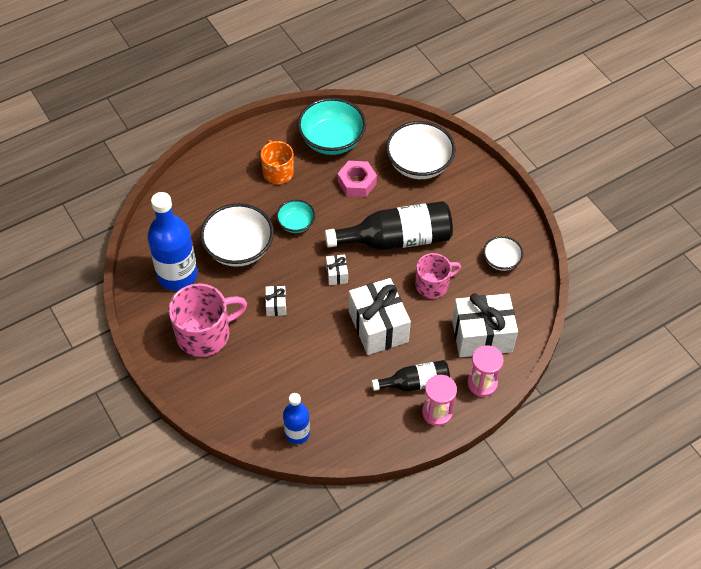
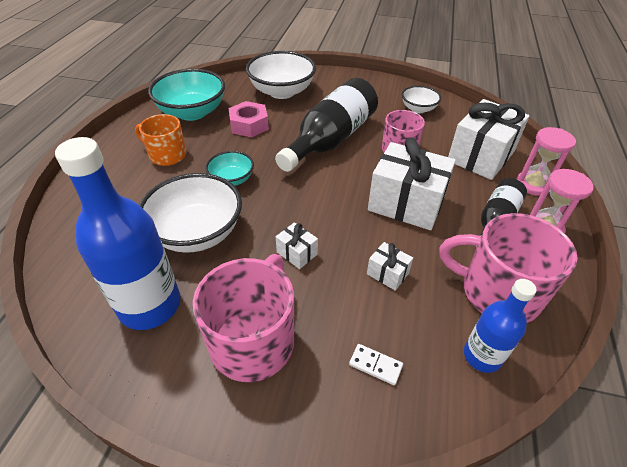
camera: 45 degrees left, 10 degrees down
white gift [326,254,348,285] -> white gift moved to [367,242,413,291]
none -> white domino [349,344,403,385]
none -> pink mug [439,213,578,323]

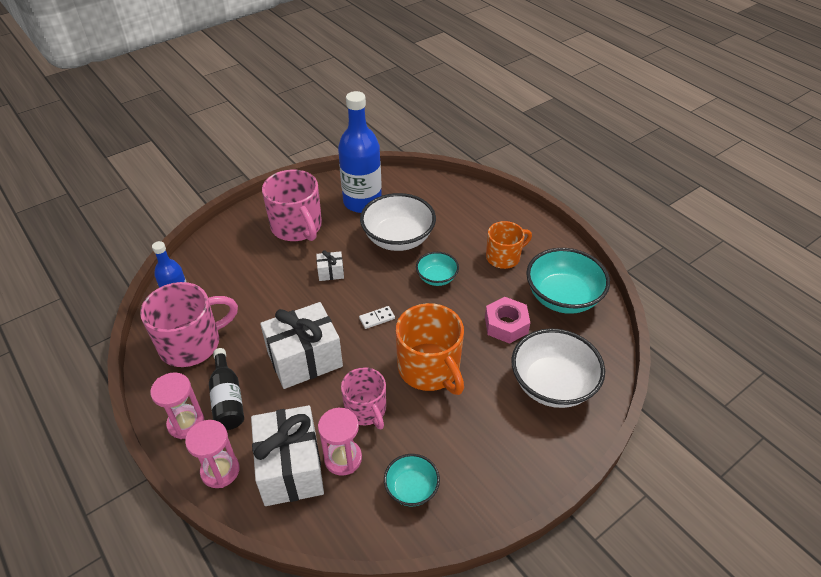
camera: 130 degrees right, 0 degrees up
black bottle [275,78,378,172] -> orange mug [396,303,464,395]
white domino [349,344,403,385] -> white domino moved to [359,306,395,329]
white gift [367,242,413,291] -> none
white bowl [402,86,441,113] -> turquoise bowl [384,454,440,506]
none -> pink hourglass [318,408,362,476]

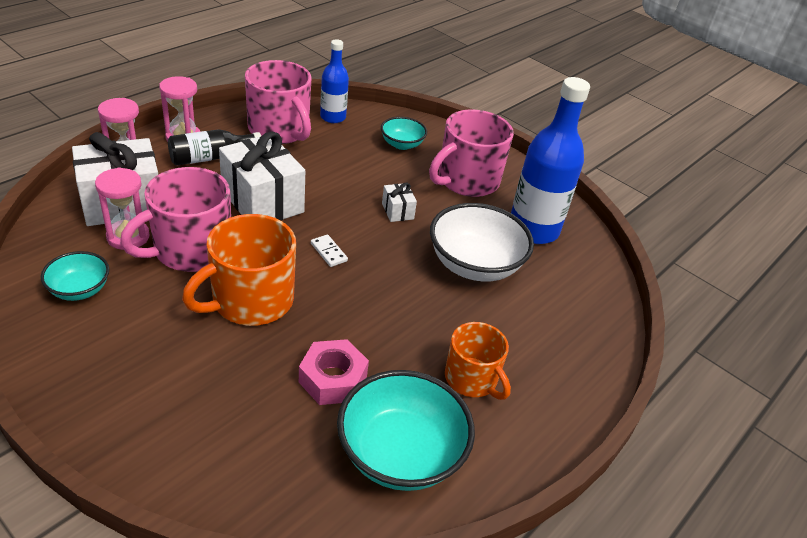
camera: 75 degrees right, 5 degrees down
pink mug [341,367,386,429] -> pink mug [120,167,231,272], size x1.57
turquoise bowl [416,252,459,286] -> turquoise bowl moved to [381,117,427,150]
white bowl [511,328,605,408] -> none

